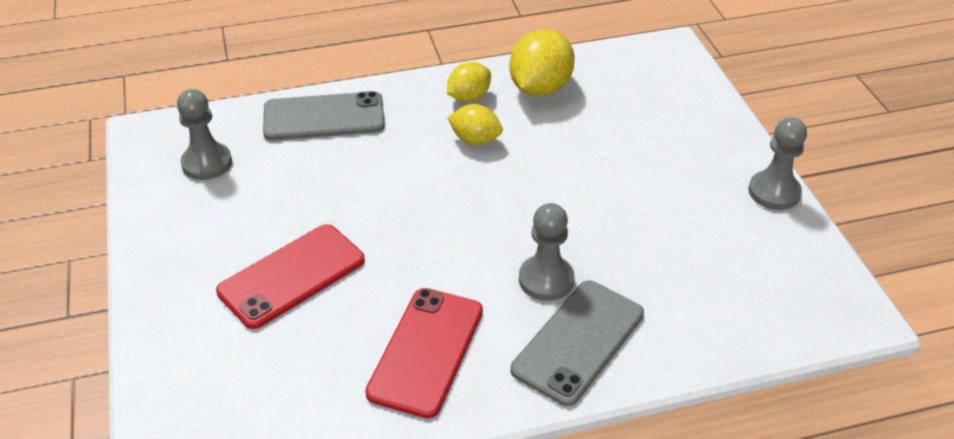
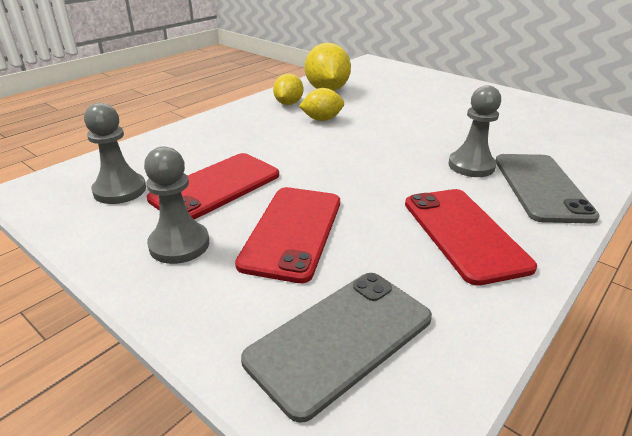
camera: 35 degrees left, 10 degrees down
grey phone [263,91,385,140] -> grey phone moved to [241,273,432,423]
grey pawn [749,117,807,210] -> grey pawn moved to [144,146,209,264]
none -> red phone [147,153,279,220]

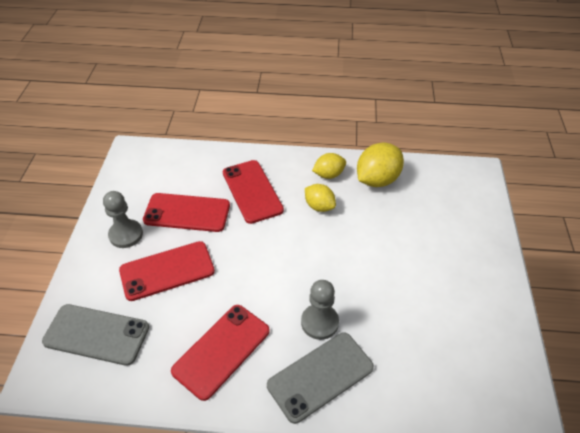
camera: 55 degrees right, 15 degrees up
grey pawn [84,103,146,204] -> none
none -> red phone [223,160,284,224]

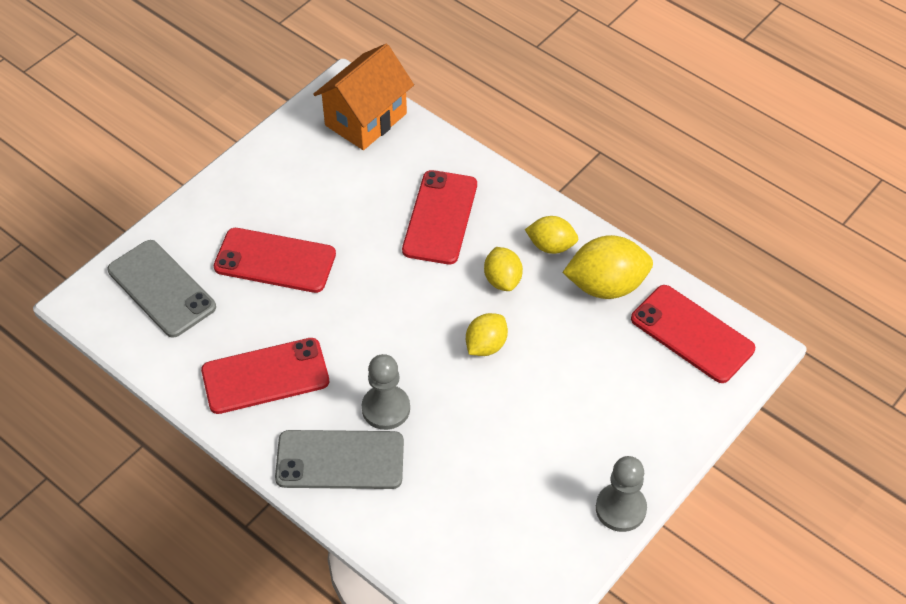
camera: 35 degrees right, 5 degrees up
grey pawn [103,191,143,248] -> grey pawn moved to [596,456,647,532]
red phone [143,193,230,232] -> red phone moved to [631,285,755,383]
none -> orange house [313,44,414,150]
none -> yellow lemon [466,313,508,356]

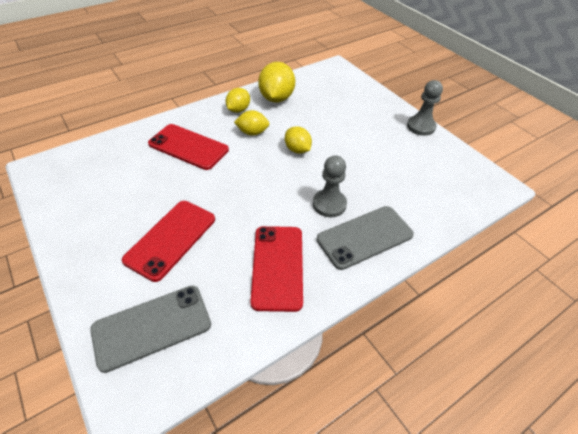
camera: 75 degrees left, 5 degrees down
grey phone [275,430,404,489] -> grey phone turned 45 degrees clockwise [317,206,414,270]
orange house [313,44,414,150] -> none
red phone [631,285,755,383] -> none

